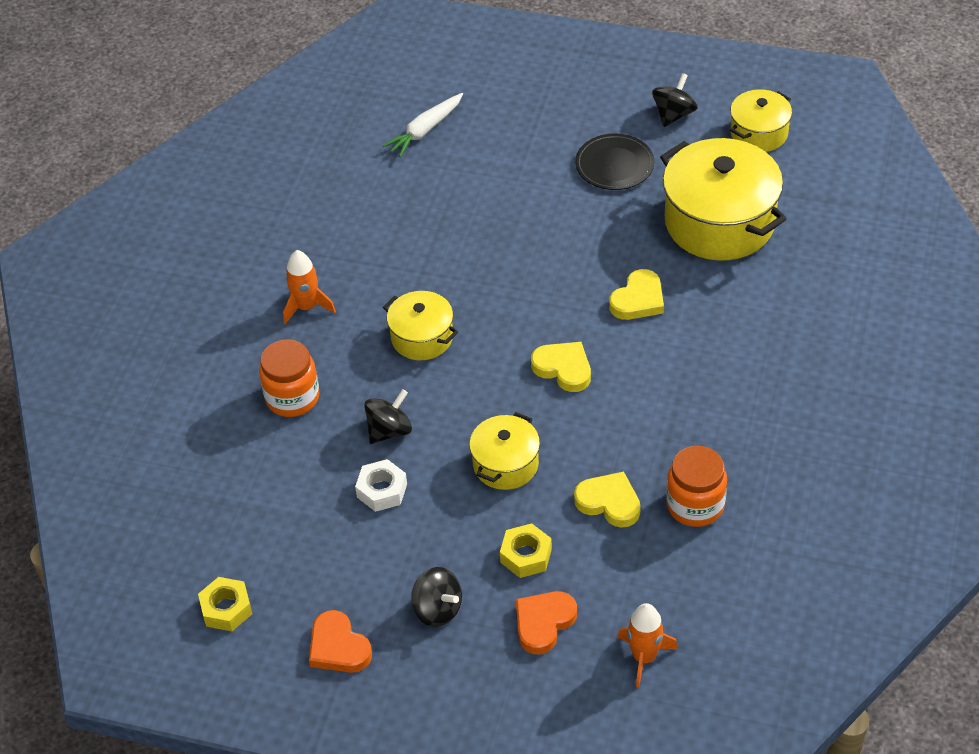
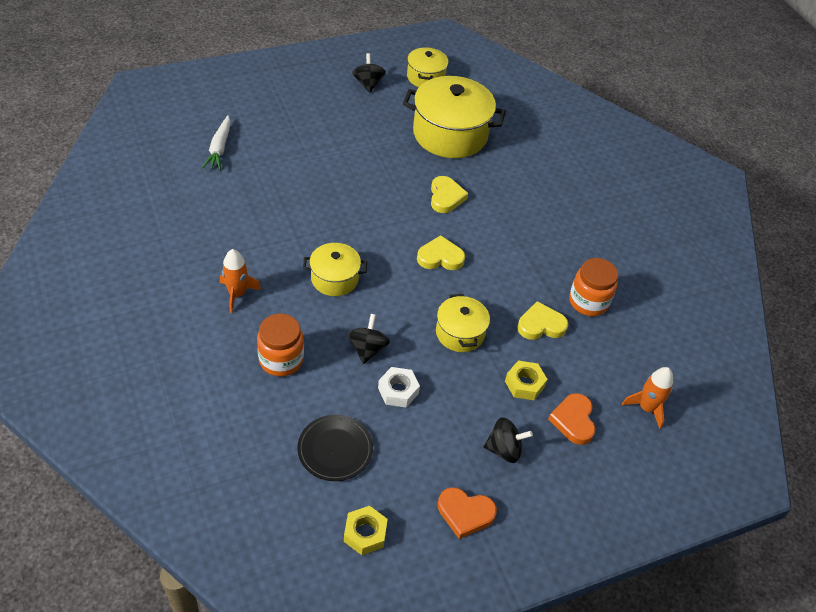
camera: 45 degrees left, 0 degrees up
black plate [575,133,654,190] -> black plate moved to [297,415,373,481]

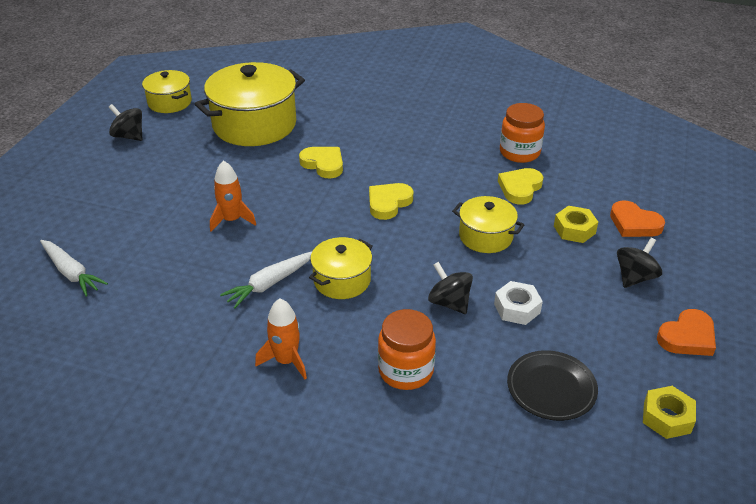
camera: 45 degrees left, 10 degrees down
orange rocket [622,367,673,429] -> orange rocket moved to [210,161,256,232]
none -> white carrot [220,251,312,308]

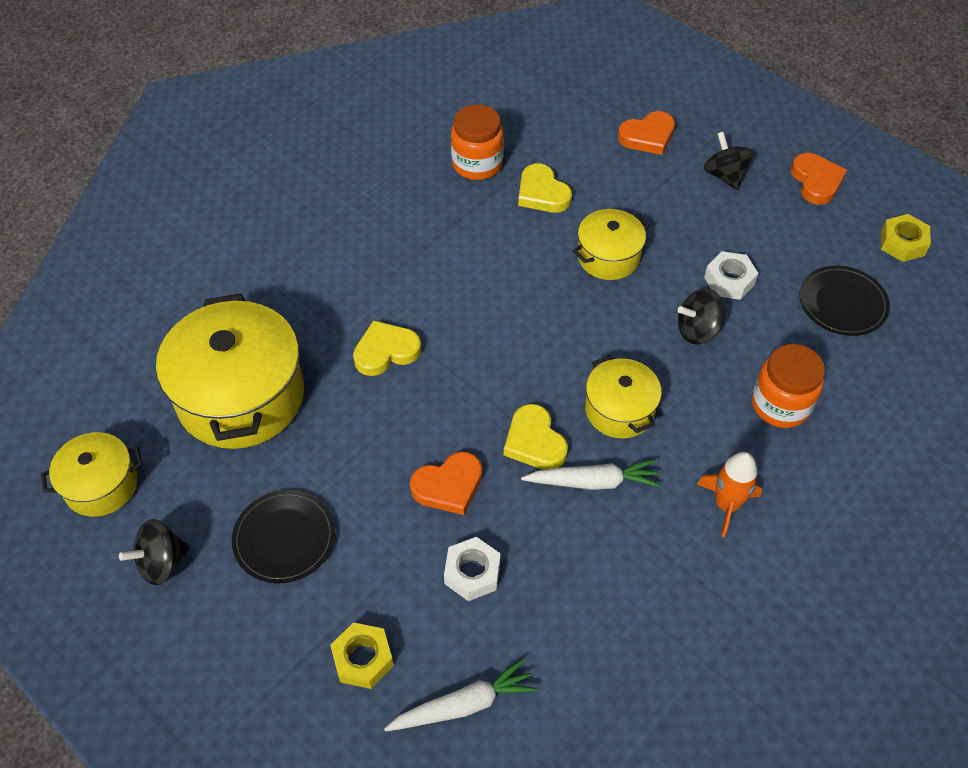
camera: 65 degrees left, 15 degrees up
orange rocket [210,161,256,232] -> orange heart [410,451,482,515]
white carrot [220,251,312,308] -> white carrot turned 75 degrees counterclockwise [521,459,661,490]
yellow heart [369,183,413,220] -> yellow heart moved to [504,404,568,470]
yellow nut [554,206,598,243] -> yellow nut moved to [330,622,394,689]
none -> black plate [232,490,335,584]
none -> white nut [444,537,501,601]

